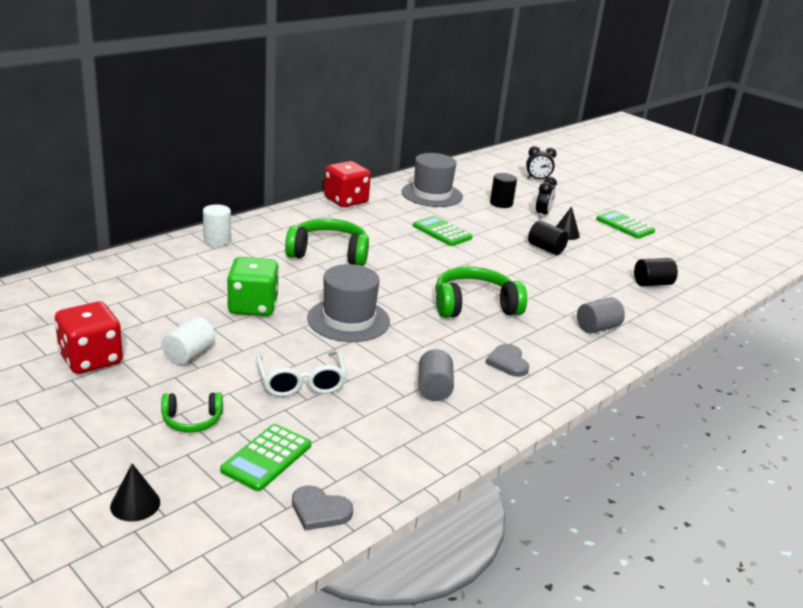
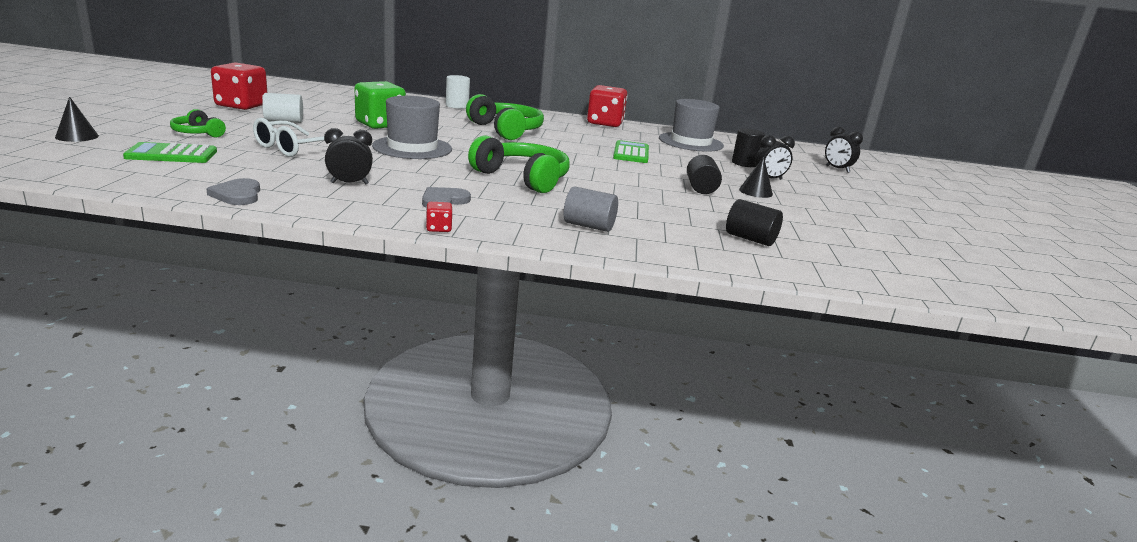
camera: 50 degrees right, 5 degrees down
grey heart [292,485,353,530] -> grey heart moved to [206,178,260,205]
grey cylinder [418,349,454,401] -> black clock [324,128,373,184]
green calculator [596,210,655,239] -> none
none -> red dice [426,202,453,232]

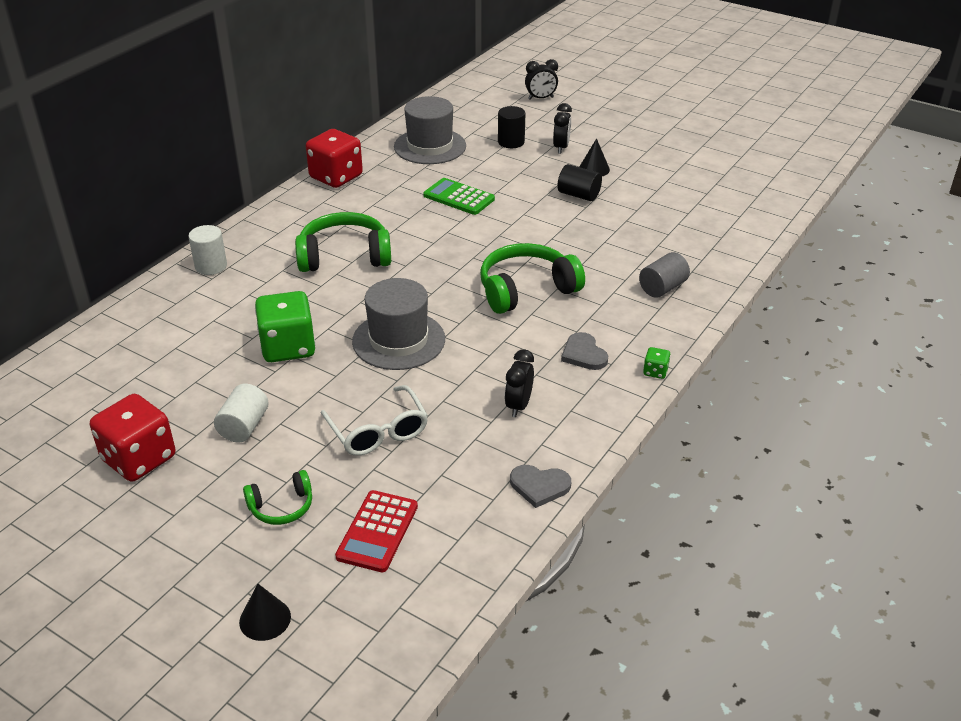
camera: 60 degrees left, 15 degrees up
green calculator [123,142,217,163] -> red calculator [335,490,418,572]
red dice [426,202,453,232] -> green dice [643,347,670,379]
black cylinder [726,199,783,246] -> none

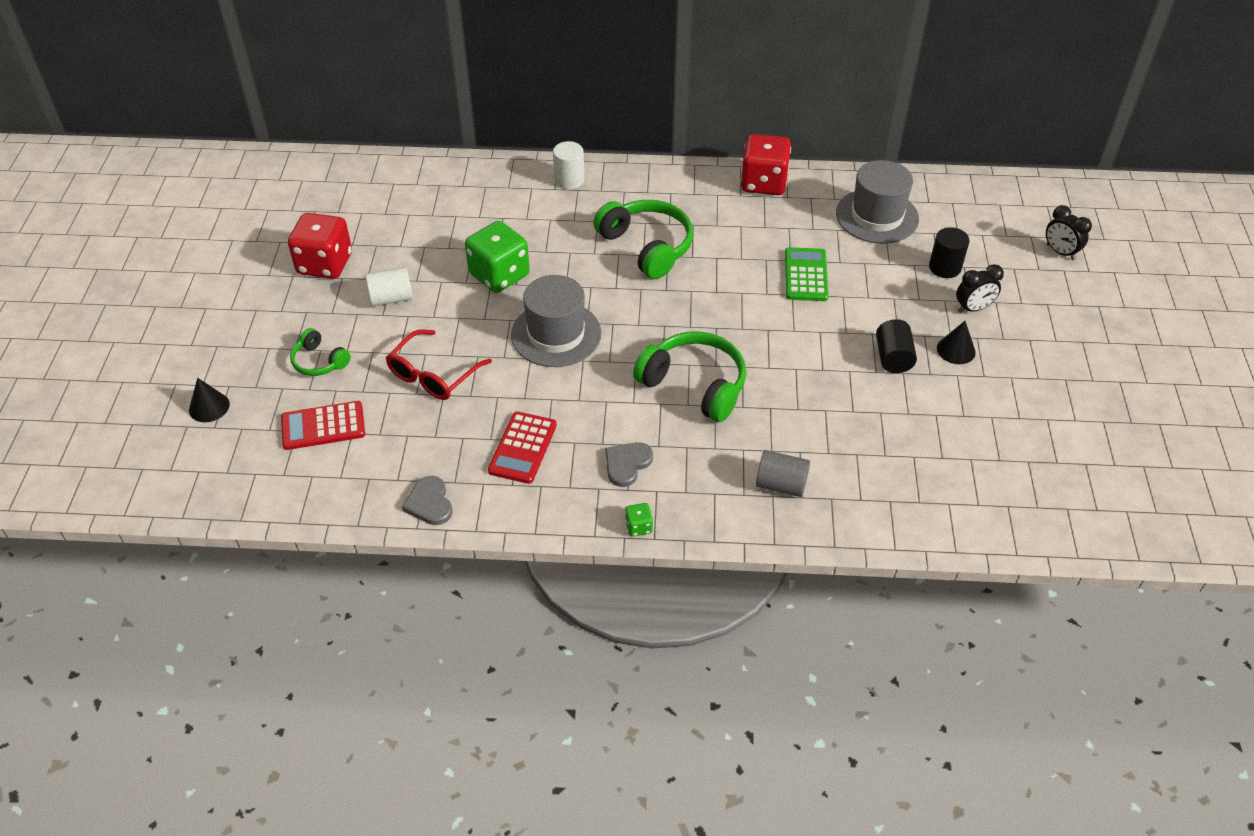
camera: 60 degrees right, 10 degrees up
white glasses [321,385,428,456] -> red glasses [386,329,492,400]
black clock [504,349,534,417] -> red calculator [488,411,557,484]

